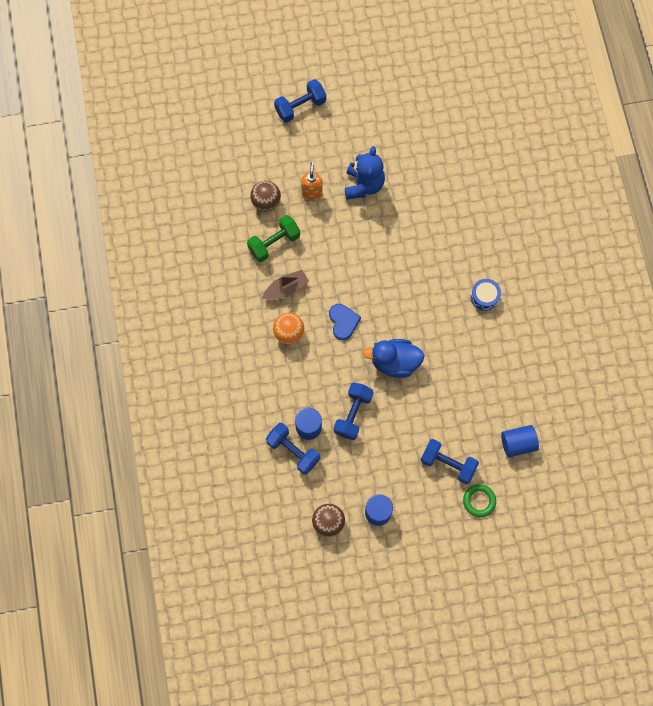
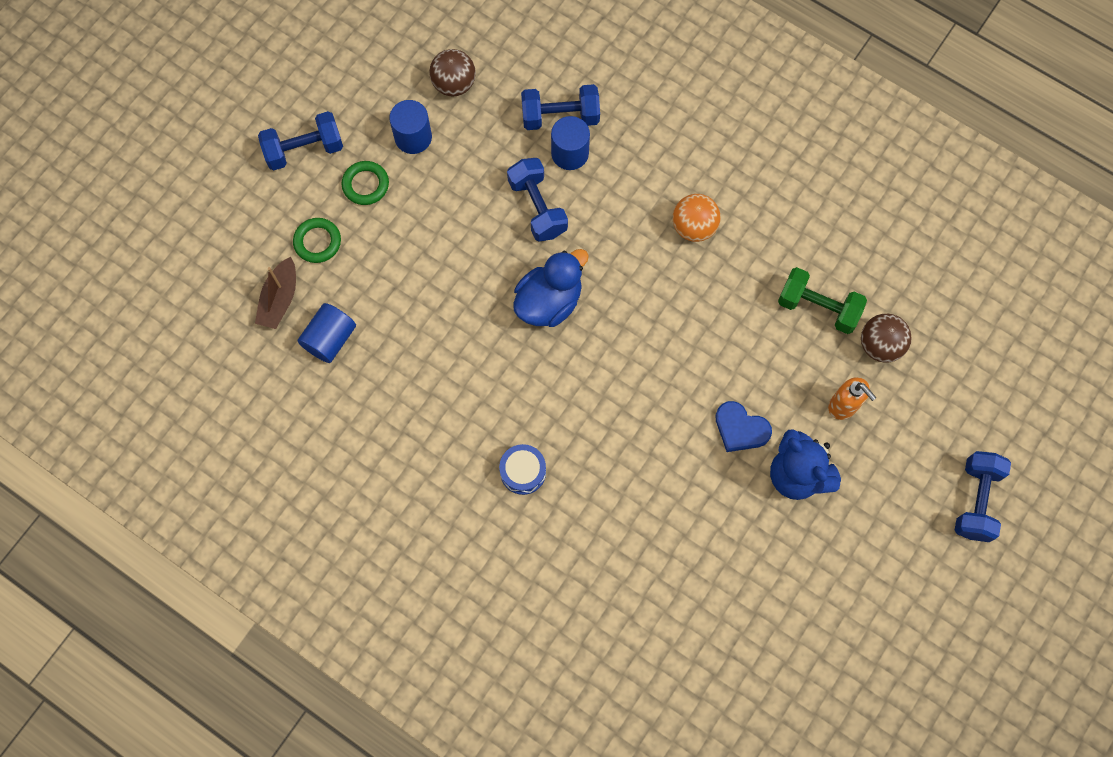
camera: 135 degrees right, 0 degrees up
green dumbbell [247,215,300,262] -> green dumbbell turned 75 degrees counterclockwise [778,267,867,334]
brown boat [262,270,309,300] -> brown boat moved to [255,257,296,329]
blue heart [329,304,361,340] -> blue heart moved to [715,401,772,452]
blue dumbbell [421,439,479,484] -> blue dumbbell moved to [258,111,343,171]
none -> green ring [341,161,389,205]

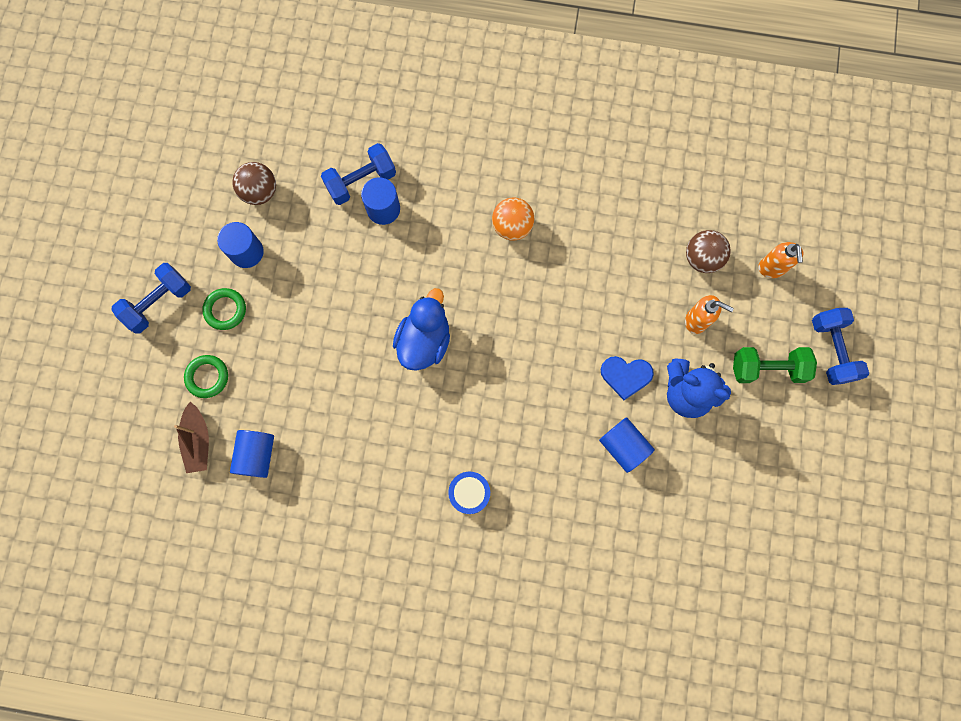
camera: 25 degrees left, 5 degrees up
blue dumbbell [507,158,568,242] -> none
green dumbbell [778,267,867,334] -> green dumbbell moved to [733,347,817,383]
none -> blue cylinder [599,417,655,473]
none -> orange soap dispenser [758,242,803,278]

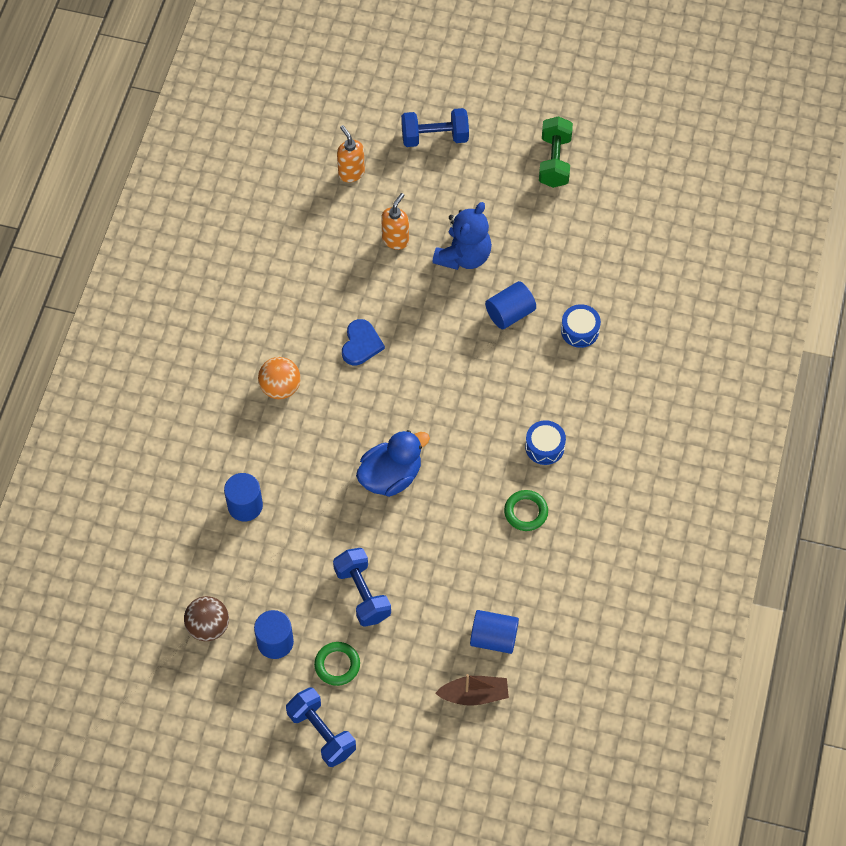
camera: 85 degrees left, 15 degrees down
green ring [184,355,228,398] -> green ring moved to [504,490,548,531]
blue dumbbell [321,143,396,205] -> blue dumbbell moved to [333,548,391,627]
blue duck [393,288,450,371] -> blue duck turned 120 degrees clockwise [356,430,430,497]
blue heart [601,356,654,400] -> blue heart moved to [342,319,385,365]
brown ball [686,230,731,273] -> none
green dumbbell [733,347,817,383] -> green dumbbell moved to [539,116,573,188]
orange soap dispenser [758,242,803,278] -> orange soap dispenser turned 120 degrees counterclockwise [337,125,365,182]
none -> blue drum [561,304,601,348]

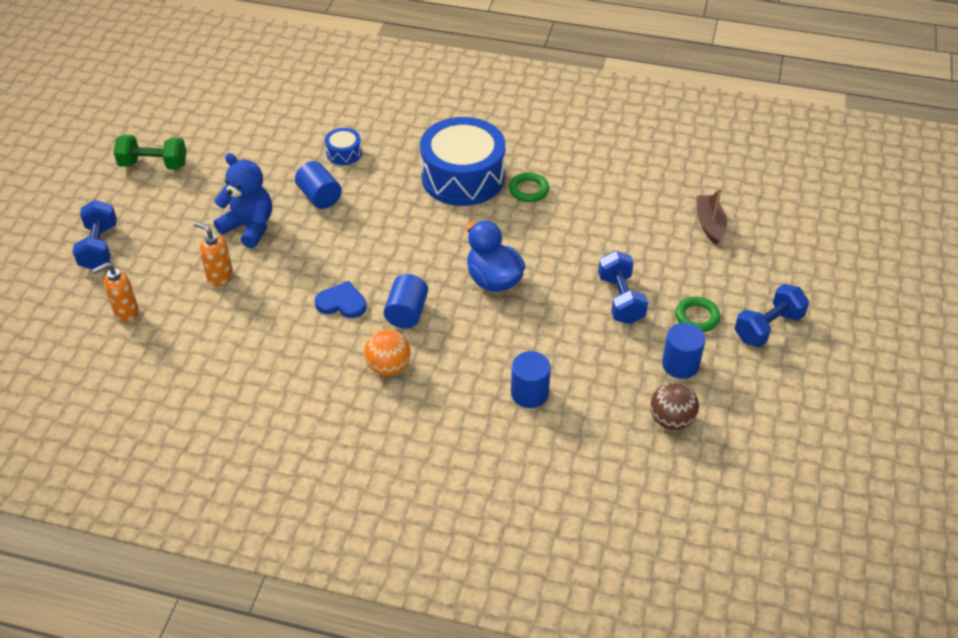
camera: 90 degrees left, 15 degrees down
blue dumbbell [333,548,391,627] -> blue dumbbell turned 75 degrees counterclockwise [598,251,648,324]
blue cylinder [470,610,519,654] -> blue cylinder moved to [384,274,428,328]
blue drum [525,420,566,465] -> blue drum [420,117,505,206], size x2.30

